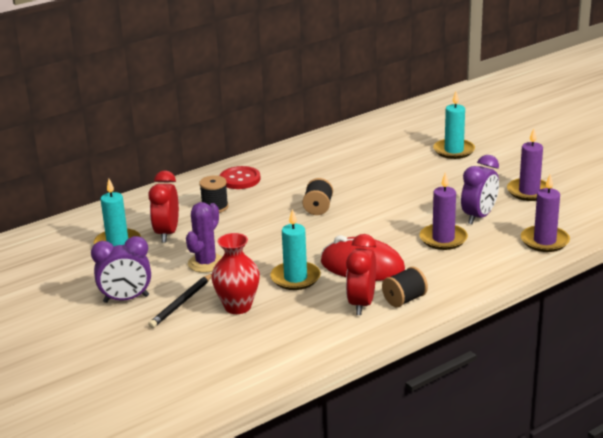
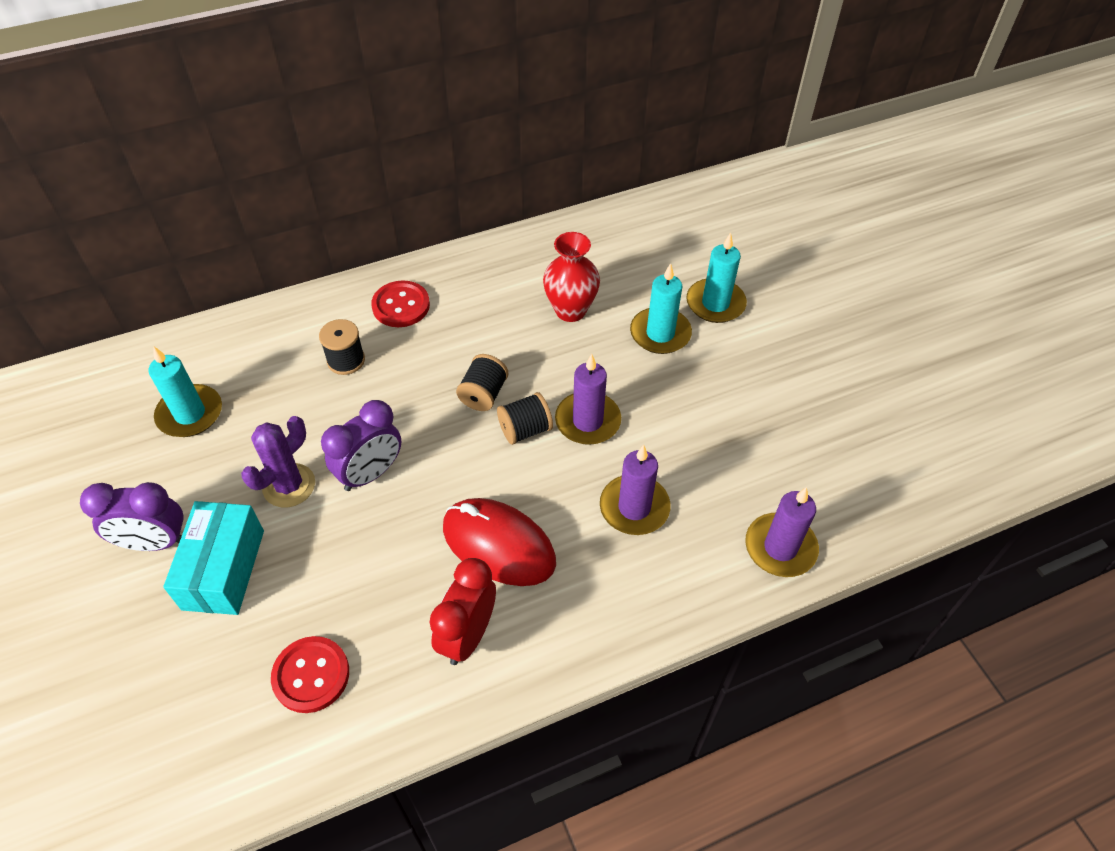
camera: 10 degrees right, 25 degrees up
black pencil [148,274,212,328] -> turquoise box [163,501,264,615]
red clock [149,170,179,243] -> none
red vase [211,233,260,314] -> red vase moved to [543,232,600,322]
turquoise candle [270,209,321,290] -> turquoise candle moved to [630,263,692,354]
black spool [382,267,428,307] -> black spool moved to [497,392,553,445]
purple clock [461,155,499,224] -> purple clock moved to [321,400,401,491]
purple candle [507,128,552,201] -> purple candle moved to [555,354,621,445]
none -> red button [271,636,349,713]

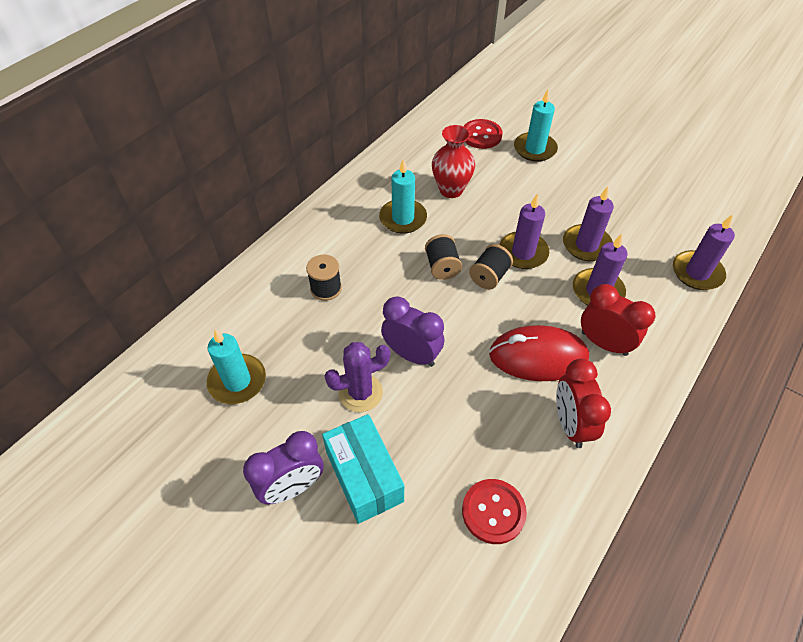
camera: 30 degrees left, 0 degrees up
purple cactus [241,416,315,507] -> purple cactus turned 60 degrees clockwise [325,342,390,412]
purple clock [321,400,401,491] -> purple clock turned 75 degrees counterclockwise [381,296,444,367]
red button [371,280,430,327] -> red button moved to [464,119,503,149]
turquoise candle [630,263,692,354] -> turquoise candle moved to [379,159,427,234]
none -> purple candle [563,186,614,261]
none -> red clock [581,284,655,356]

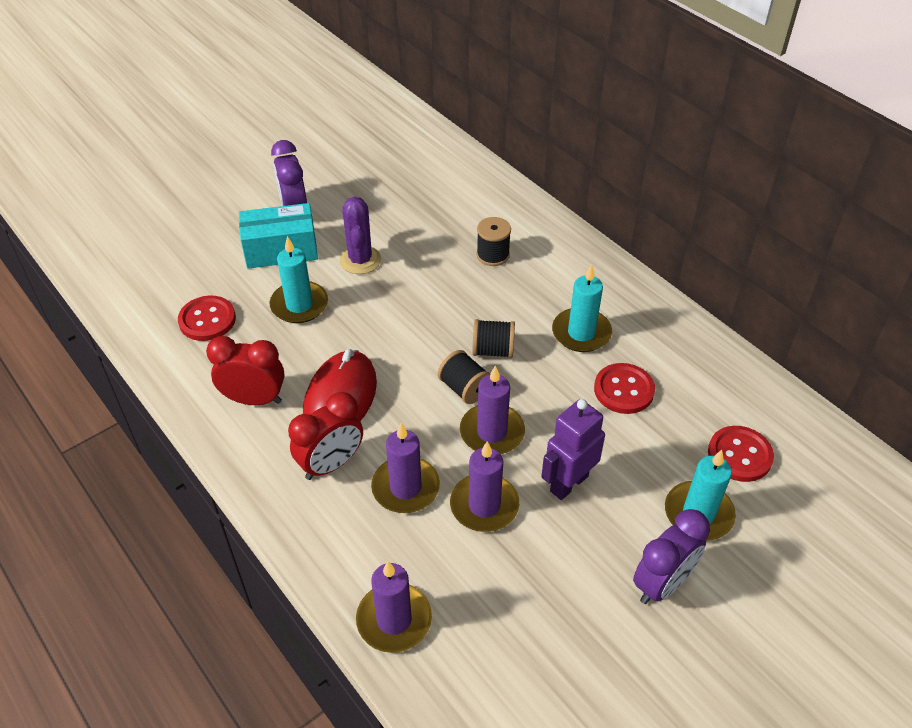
camera: 105 degrees right, 5 degrees down
turquoise candle [207,329,266,404] -> turquoise candle moved to [269,236,328,323]
purple clock [381,296,444,367] -> purple clock moved to [633,509,710,604]
red vase [432,125,475,198] -> red button [594,363,655,414]
none -> purple robot [541,399,605,500]

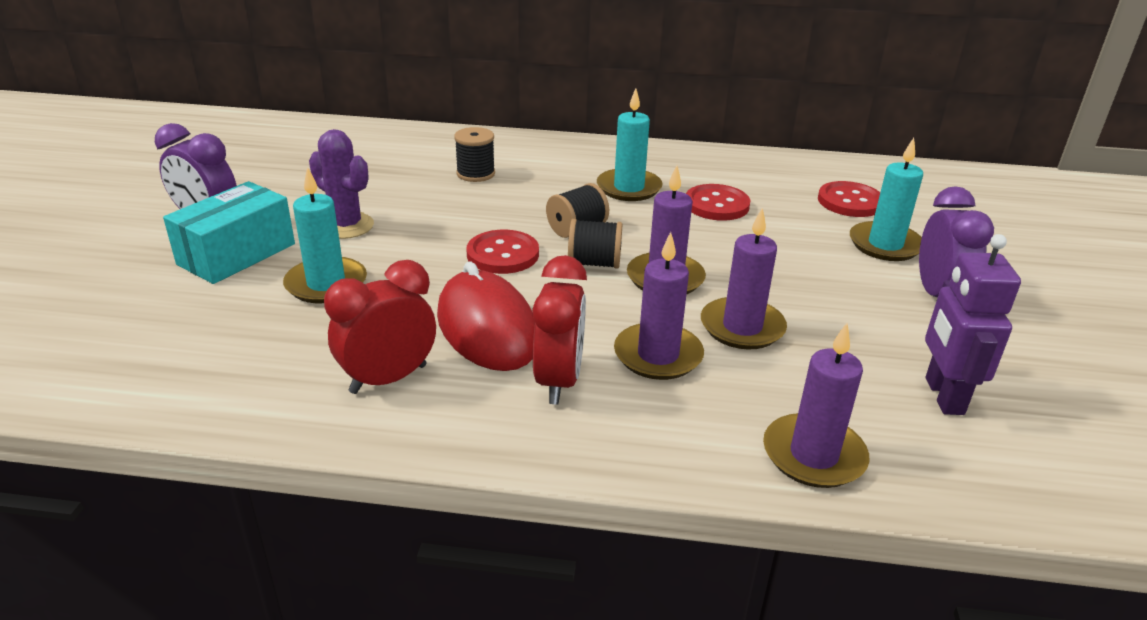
camera: 45 degrees left, 15 degrees down
red button [178,296,236,341] -> red button moved to [466,230,539,274]
purple robot [541,399,605,500] -> purple robot moved to [925,234,1021,415]

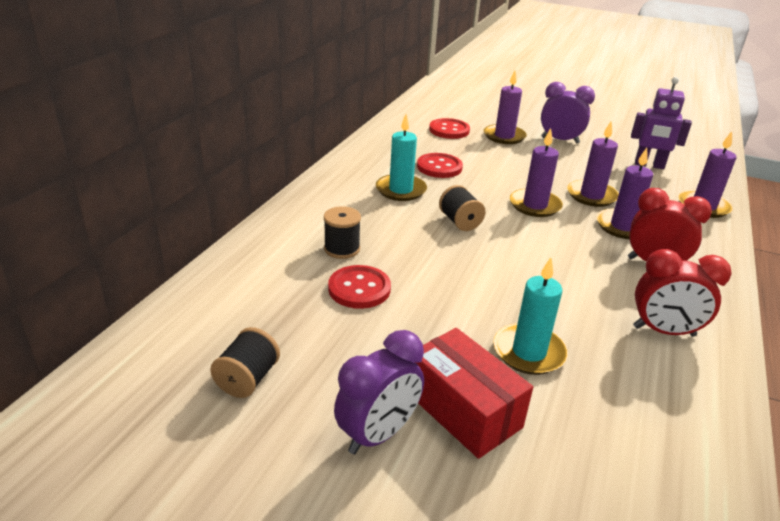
camera: 75 degrees left, 0 degrees up
turquoise box [163,181,295,284] -> red box [415,328,533,459]
purple cactus [309,129,374,239] -> none
red clock [324,260,436,394] -> red clock turned 60 degrees counterclockwise [633,249,732,337]
red mouse [437,261,535,371] -> none
red button [466,230,539,274] -> red button moved to [328,265,391,309]
black spool [568,219,622,269] -> black spool moved to [210,327,280,398]
turquoise candle [850,138,923,261] -> purple candle [484,71,527,144]

